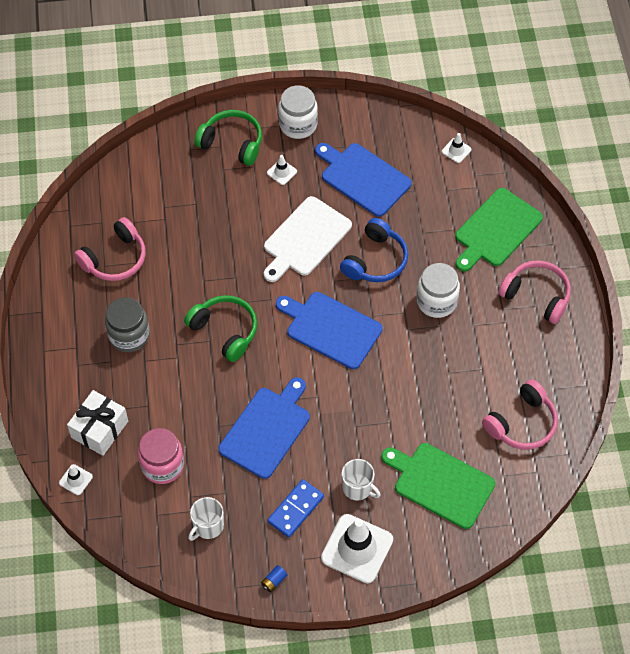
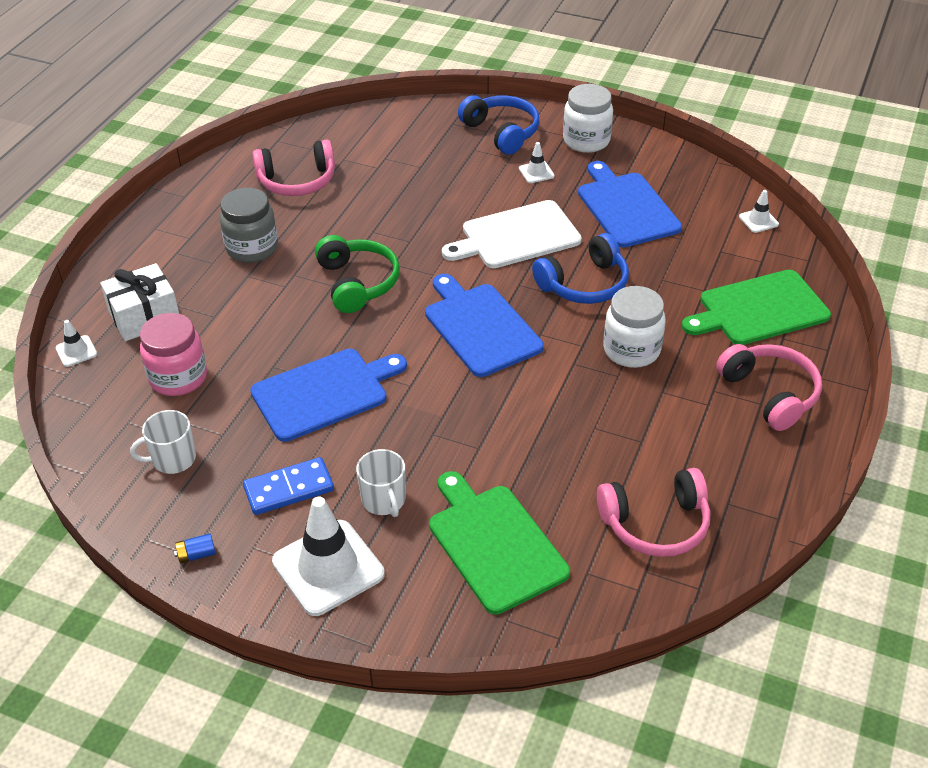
camera: 30 degrees right, 15 degrees down
green headphones [195,110,262,166] -> blue headphones [458,95,539,155]

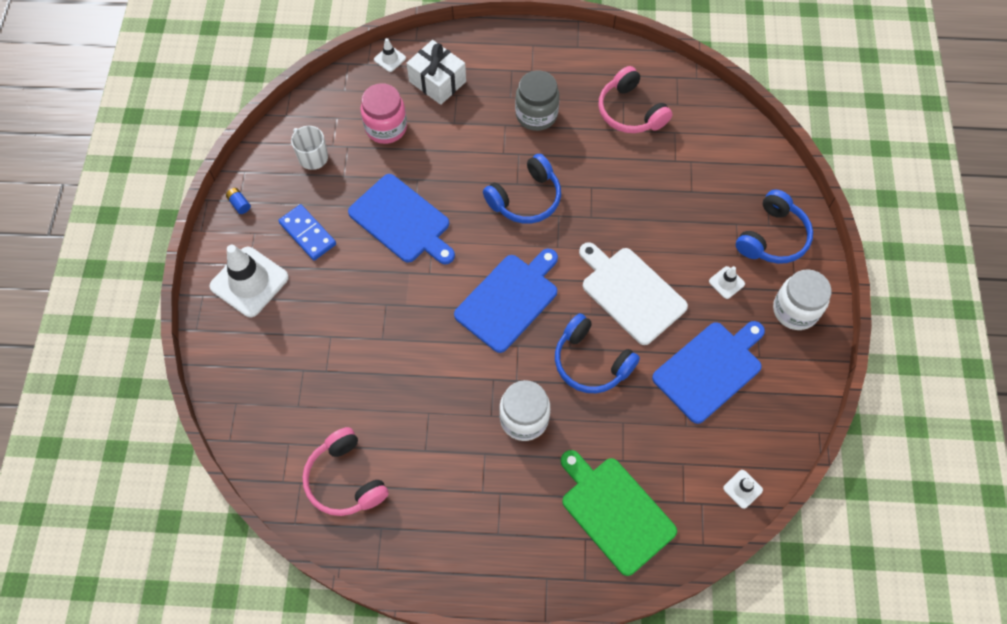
camera: 70 degrees right, 20 degrees up
green headphones [315,235,400,313] -> blue headphones [483,154,561,224]
white mug [356,449,406,517] -> none
green cutting board [429,471,570,614] -> none
pink headphones [716,344,822,431] -> none

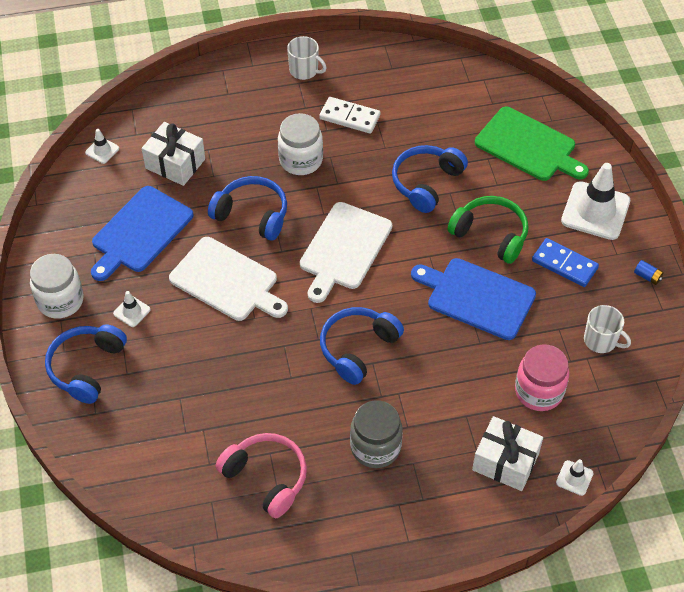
camera: 165 degrees right, 10 degrees down
pink headphones [303,427,389,516] -> none
blue cutting board [454,248,558,353] -> white cutting board [300,202,392,303]
green cutting board [561,450,677,576] -> green cutting board moved to [475,107,589,181]
none -> white gift [142,122,205,186]
none -> white mug [287,36,326,80]
none -> white domino [319,97,380,134]
none -> blue headphones [392,145,468,213]
none -> green headphones [448,196,529,264]

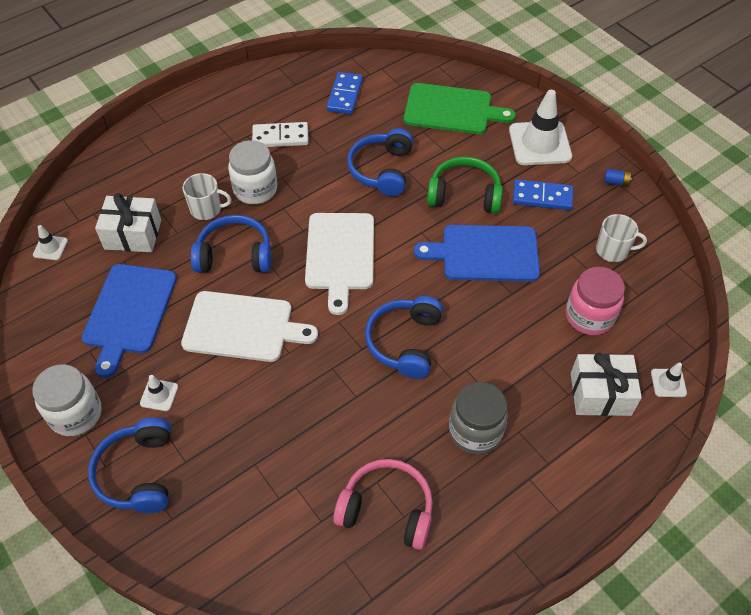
camera: 25 degrees left, 0 degrees up
white mug [287,36,326,80] -> white mug moved to [182,173,231,220]
none -> blue domino [326,72,363,114]

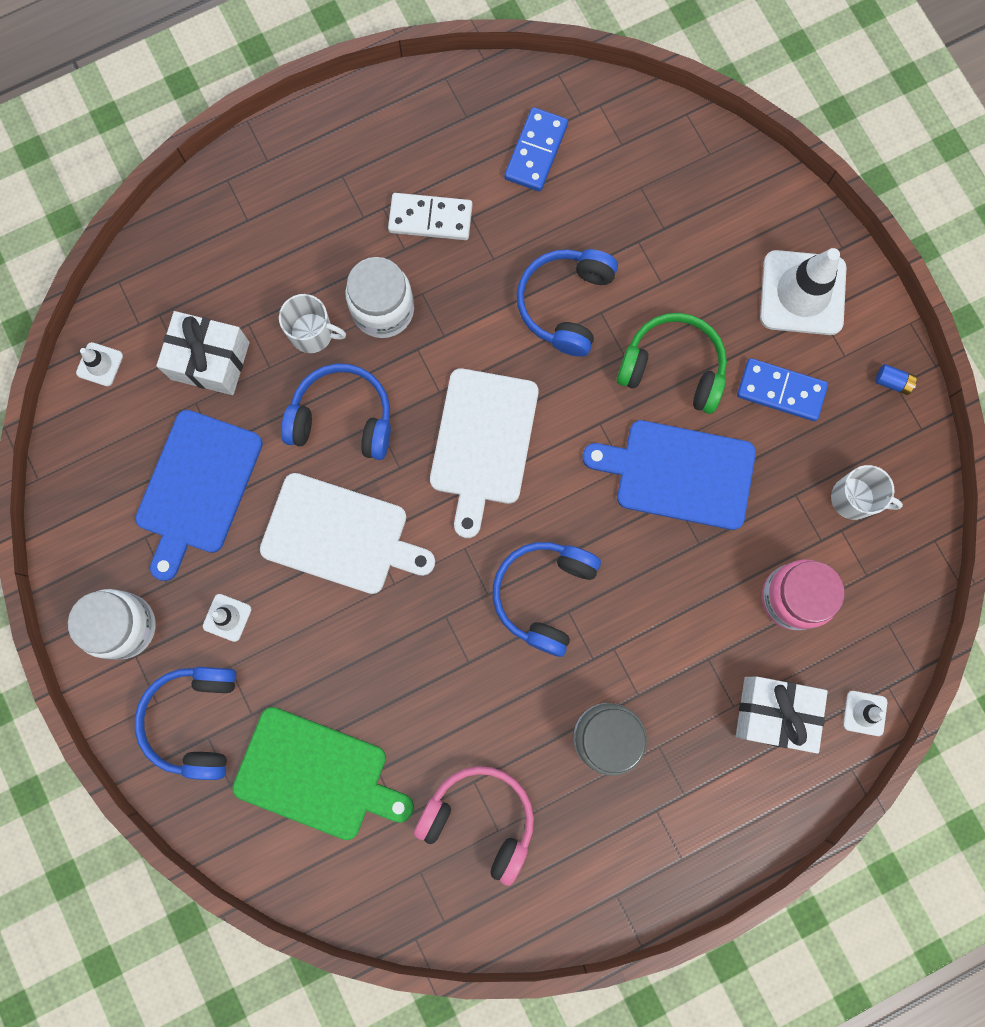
camera: 10 degrees right, 25 degrees up
green cutting board [404,83,516,134] -> green cutting board moved to [232,707,414,840]

